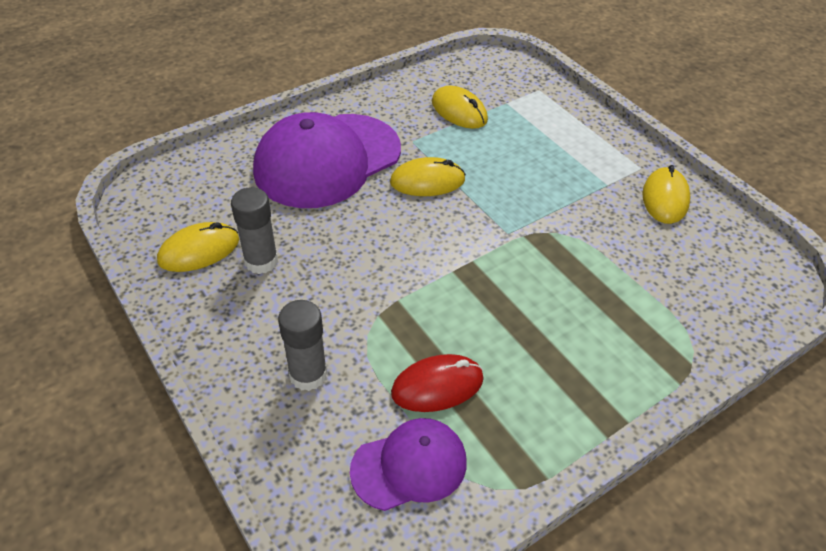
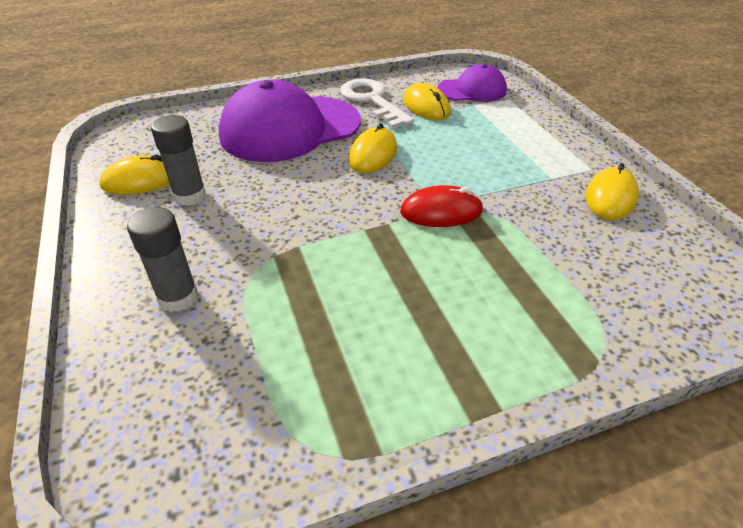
camera: 15 degrees right, 5 degrees down
purple cap [350,418,467,511] -> purple cap moved to [437,64,507,102]
yellow mouse [390,157,466,196] -> yellow mouse turned 75 degrees counterclockwise [349,123,397,173]
red mouse [391,354,484,412] -> red mouse moved to [400,185,483,227]
none -> white key [340,79,414,129]

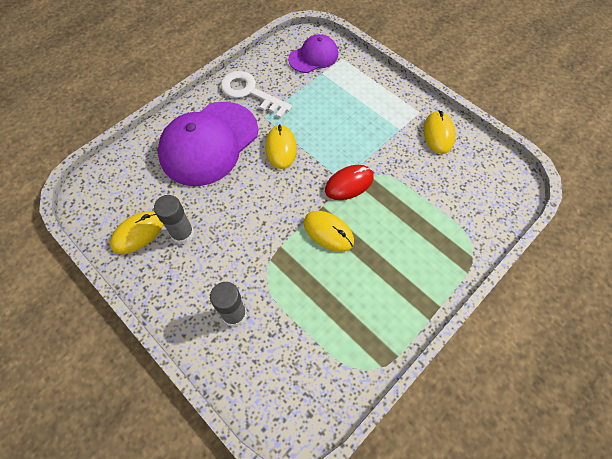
camera: 25 degrees left, 20 degrees up
yellow mouse [403,83,451,121] -> yellow mouse moved to [304,211,354,252]

